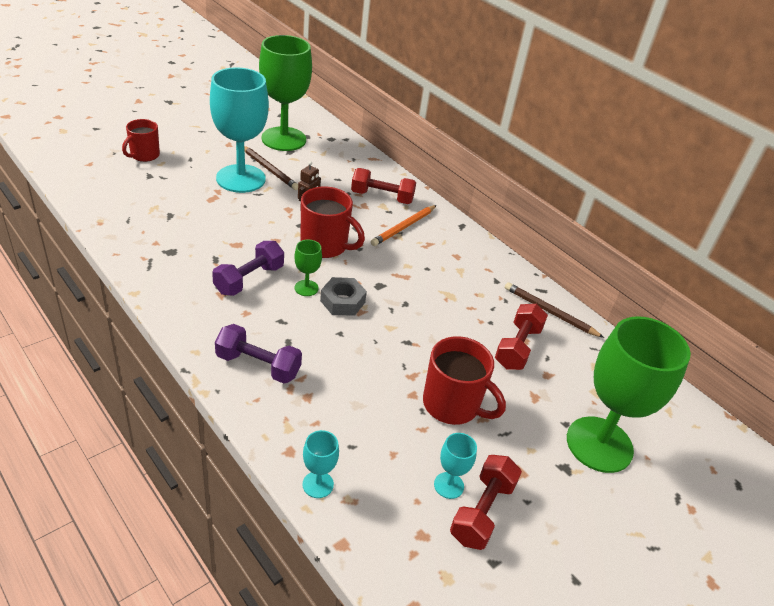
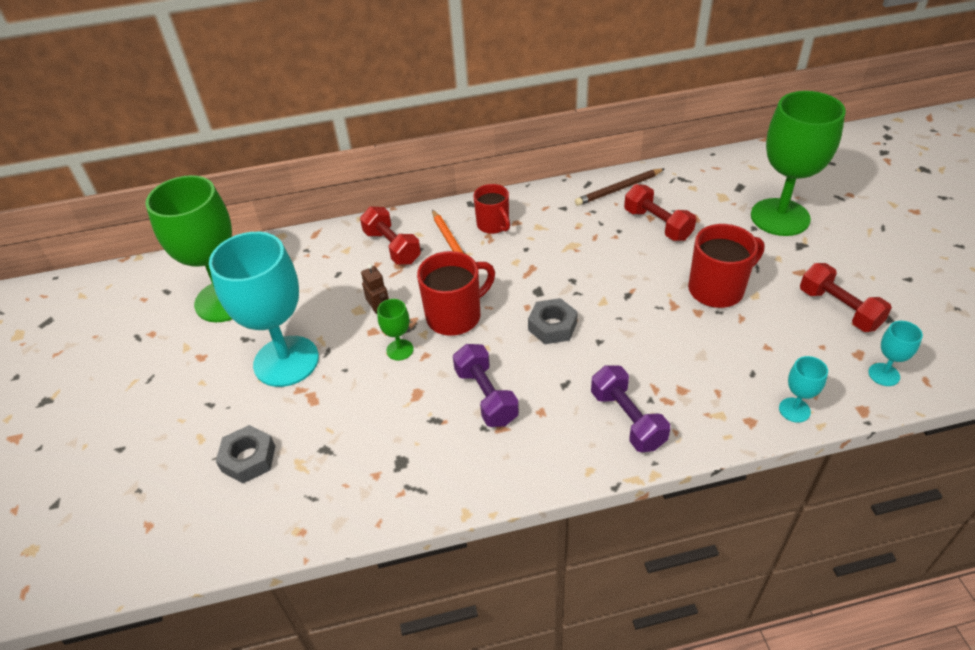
camera: 55 degrees left, 5 degrees up
red mug [122,119,160,162] -> red mug moved to [473,184,510,234]
purple dumbbell [215,324,302,384] -> purple dumbbell turned 75 degrees counterclockwise [591,365,670,452]
brown pencil [244,146,298,190] -> none
green goblet [294,240,322,296] -> green goblet moved to [377,299,414,360]
red dumbbell [351,168,416,204] -> red dumbbell turned 75 degrees counterclockwise [360,206,421,265]
turquoise goblet [434,433,477,499] -> turquoise goblet moved to [868,321,923,386]
none -> grey nut [216,425,275,483]

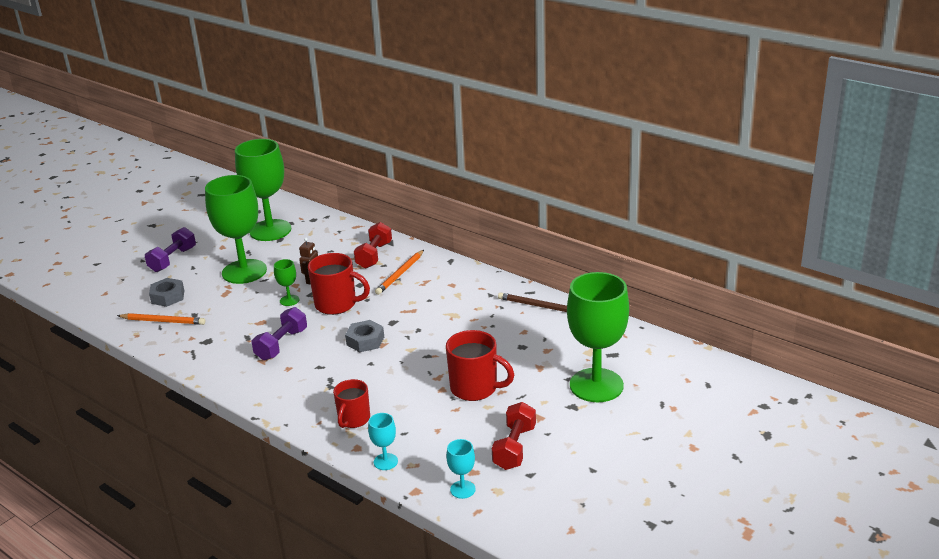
camera: 50 degrees right, 15 degrees down
turquoise goblet [209,232,319,387] -> green goblet [205,175,267,284]
red mug [473,184,510,234] -> red mug moved to [333,379,370,428]
purple dumbbell [591,365,670,452] -> purple dumbbell moved to [145,227,196,272]
red dumbbell [624,184,696,241] -> none
none -> orange pencil [117,313,205,325]

